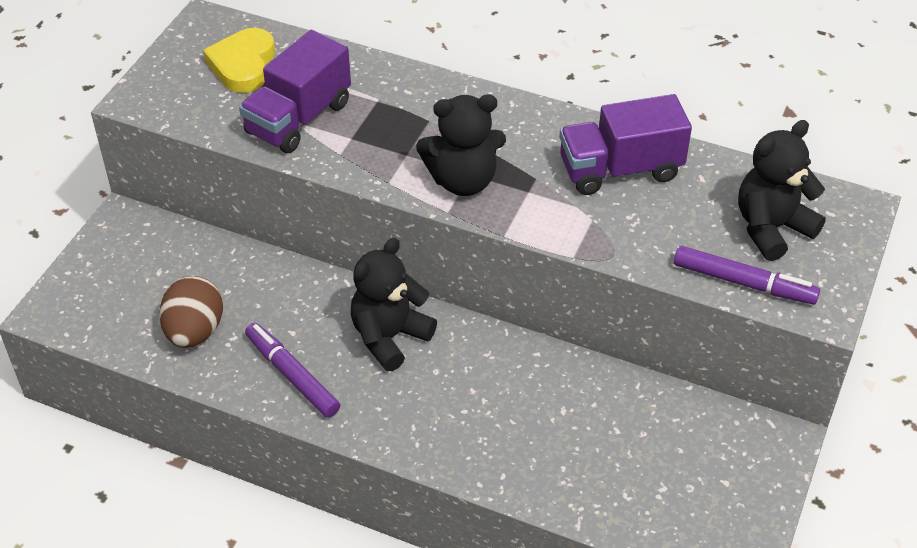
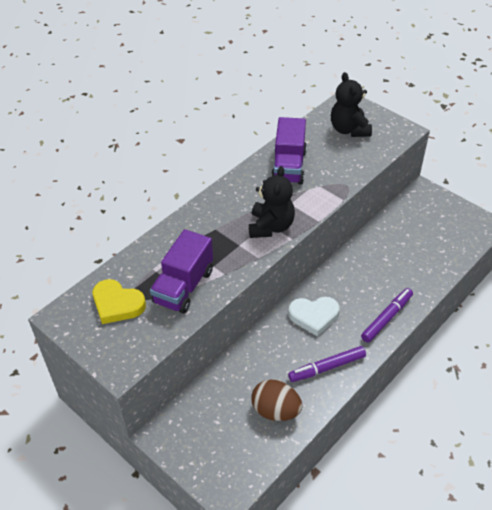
camera: 70 degrees left, 0 degrees up
purple truck [239,30,351,153] -> purple truck turned 60 degrees clockwise [150,229,213,314]
black teddy bear [351,238,437,371] -> white heart [288,297,340,337]
purple marker [674,246,820,305] -> purple marker moved to [361,288,413,342]

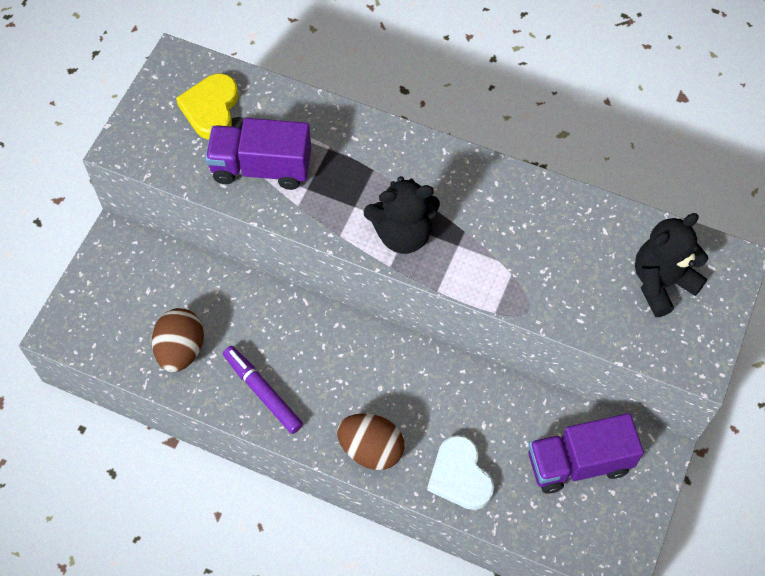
camera: 70 degrees right, 15 degrees up
purple truck [271,117,307,185] -> purple truck moved to [528,413,644,493]
white heart [288,297,340,337] -> white heart moved to [427,435,494,510]
purple marker [361,288,413,342] -> brown egg [337,413,404,470]

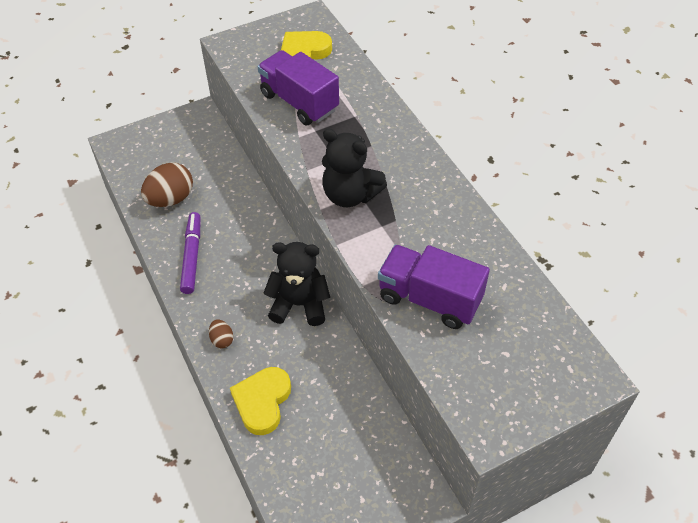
camera: 40 degrees right, 10 degrees down
brown egg [337,413,404,470] -> brown egg [209,319,233,348], size x0.50
white heart [427,435,494,510] -> yellow heart [230,367,291,435]
purple truck [528,413,644,493] -> purple truck moved to [378,244,490,329]
black teddy bear [635,213,709,317] -> black teddy bear moved to [263,242,330,326]

